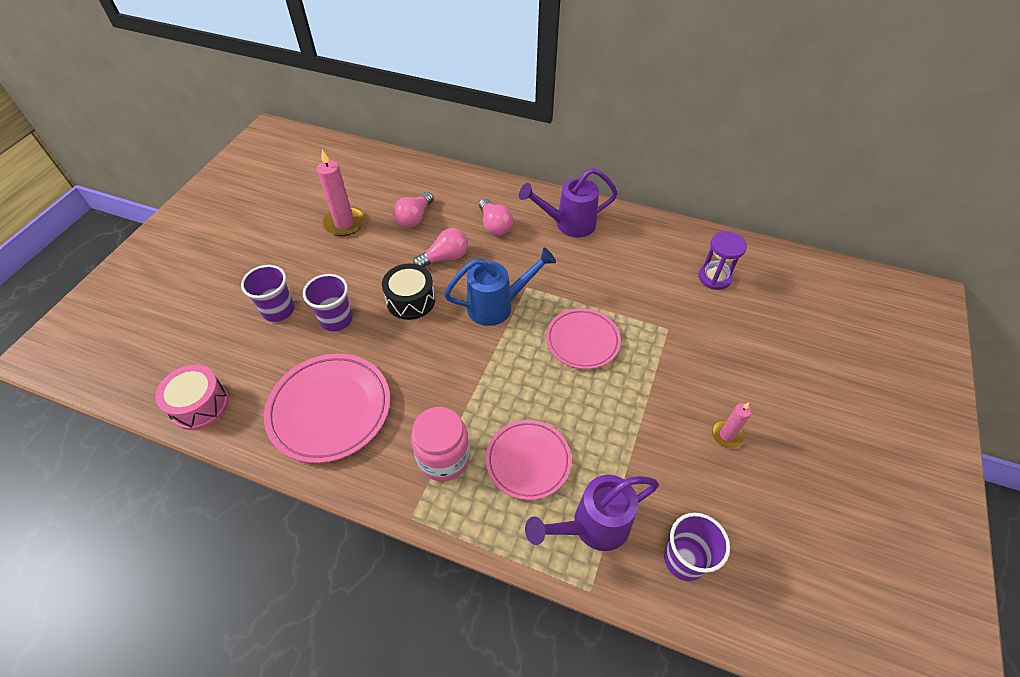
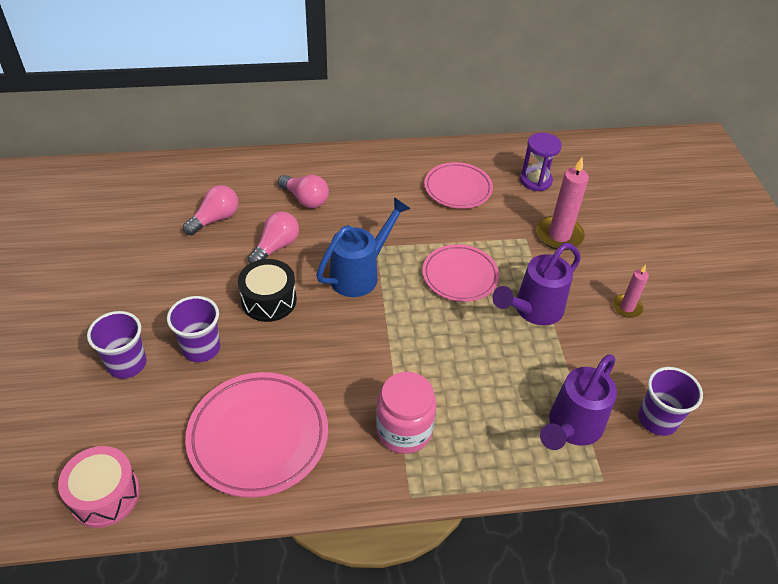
camera: 30 degrees left, 5 degrees down
pink candle [317,150,365,236] -> pink candle moved to [537,157,589,250]
pink light bulb [393,192,433,228] -> pink light bulb turned 135 degrees counterclockwise [183,185,238,235]
pink plate [486,420,572,500] -> pink plate moved to [424,162,493,209]
purple watering can [519,168,618,237] -> purple watering can moved to [492,243,581,325]

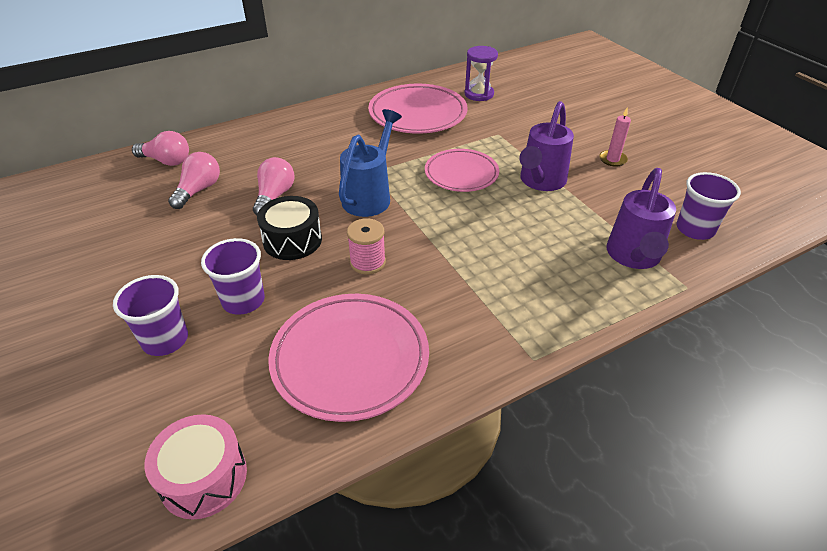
camera: 20 degrees left, 5 degrees down
pink light bulb [278,175,329,208] -> pink light bulb moved to [132,131,189,166]
pink jar [376,372,437,454] -> none
pink plate [424,162,493,209] -> pink plate [368,84,468,134], size x1.52
pink candle [537,157,589,250] -> none
none -> pink spool [347,218,386,275]

